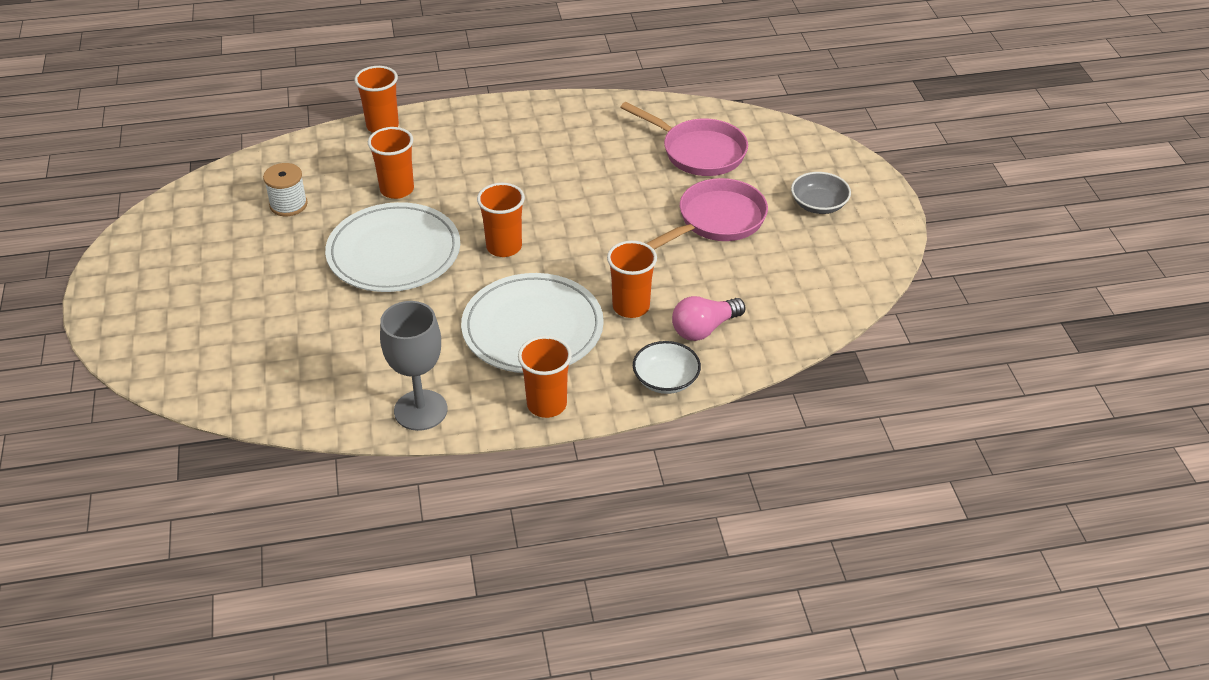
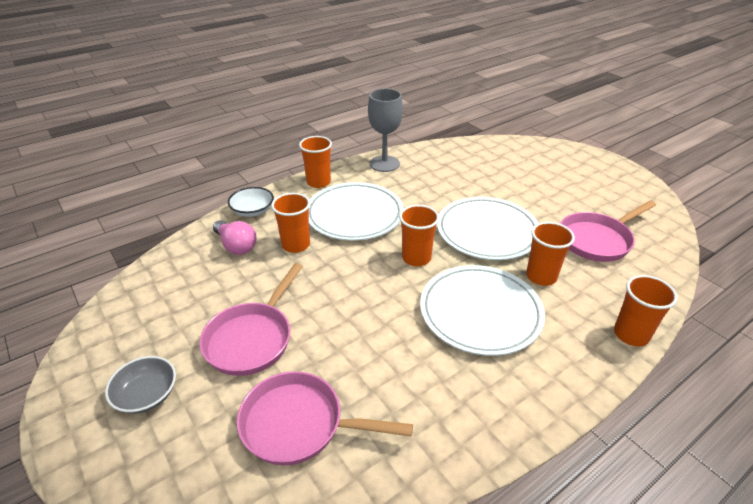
camera: 155 degrees right, 5 degrees down
white spool [263,163,308,216] -> pink pan [560,201,656,262]
pink light bulb [672,296,745,341] -> pink light bulb turned 105 degrees clockwise [213,220,257,255]
none -> white plate [420,265,545,356]

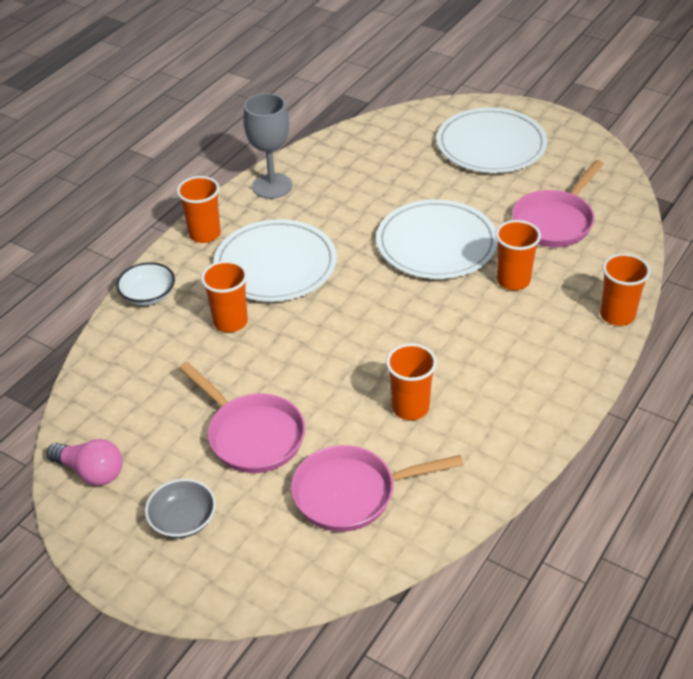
camera: 20 degrees left, 5 degrees up
pink pan [199,263,303,376] -> pink pan turned 45 degrees counterclockwise [179,362,305,473]
pink light bulb [213,220,257,255] -> pink light bulb moved to [47,439,122,486]
orange cup [399,205,439,266] -> orange cup moved to [386,344,437,420]
white plate [420,265,545,356] -> white plate moved to [437,108,547,173]

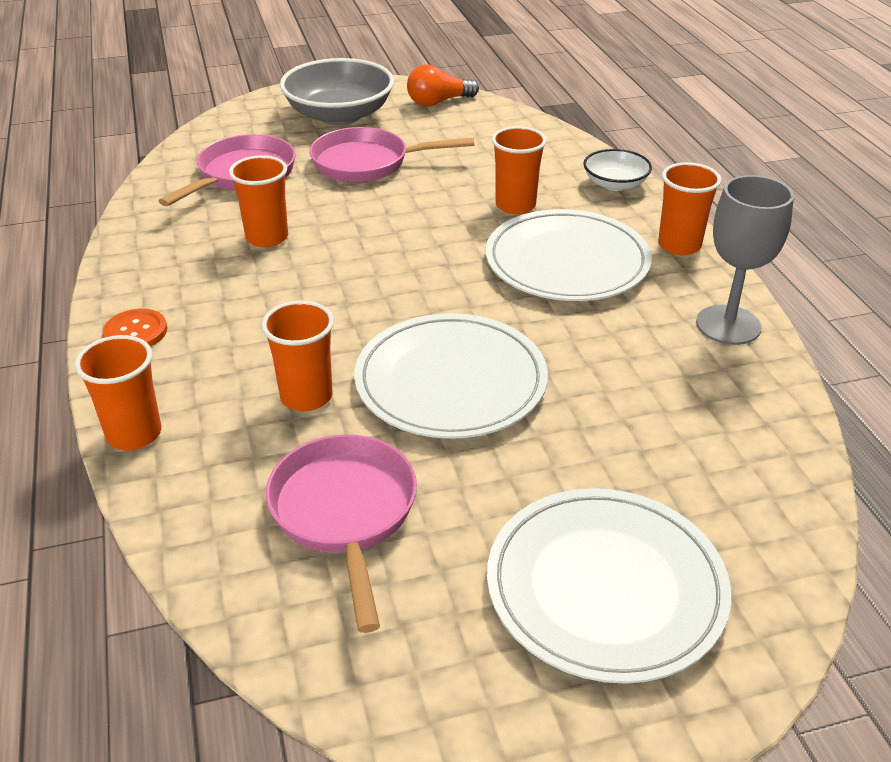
camera: 130 degrees right, 5 degrees down
pink light bulb [47,439,122,486] -> orange light bulb [407,65,479,107]
grey bowl [145,479,216,538] -> grey bowl [280,58,394,125], size x1.86
none -> orange button [103,309,167,347]

